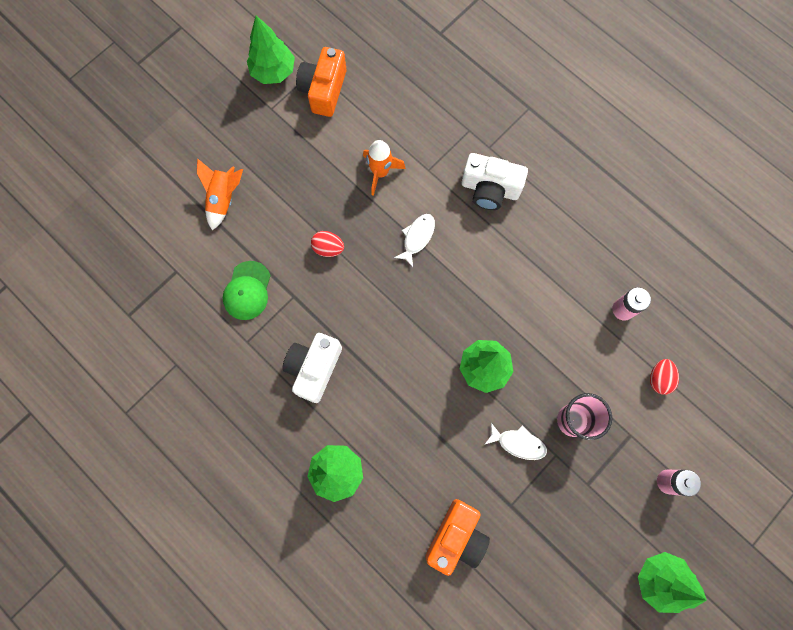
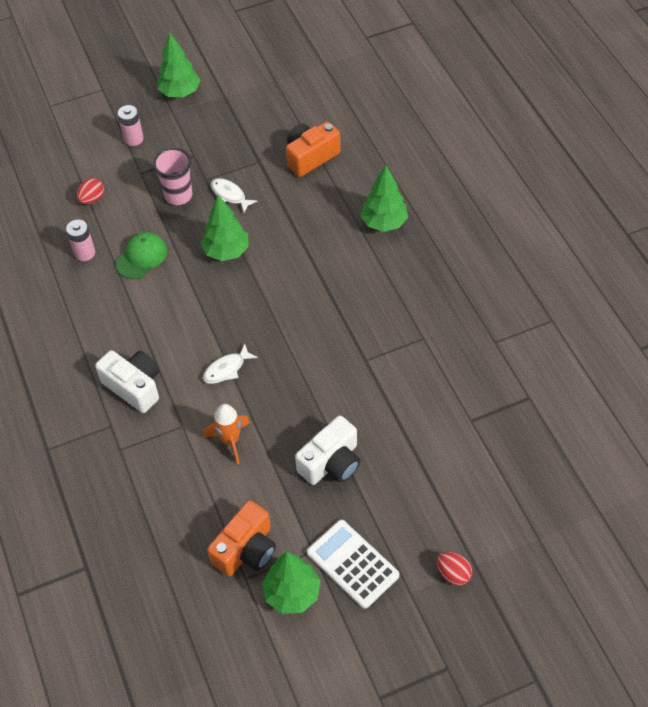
camera: 155 degrees left, 20 degrees down
orange rocket [197,158,243,230] -> none
green cap [223,261,271,320] -> green cap moved to [115,232,167,279]
white camera [282,333,342,403] -> white camera moved to [295,416,360,485]
red egg [311,231,344,257] -> red egg moved to [437,552,472,586]
none -> white calculator [307,520,399,609]

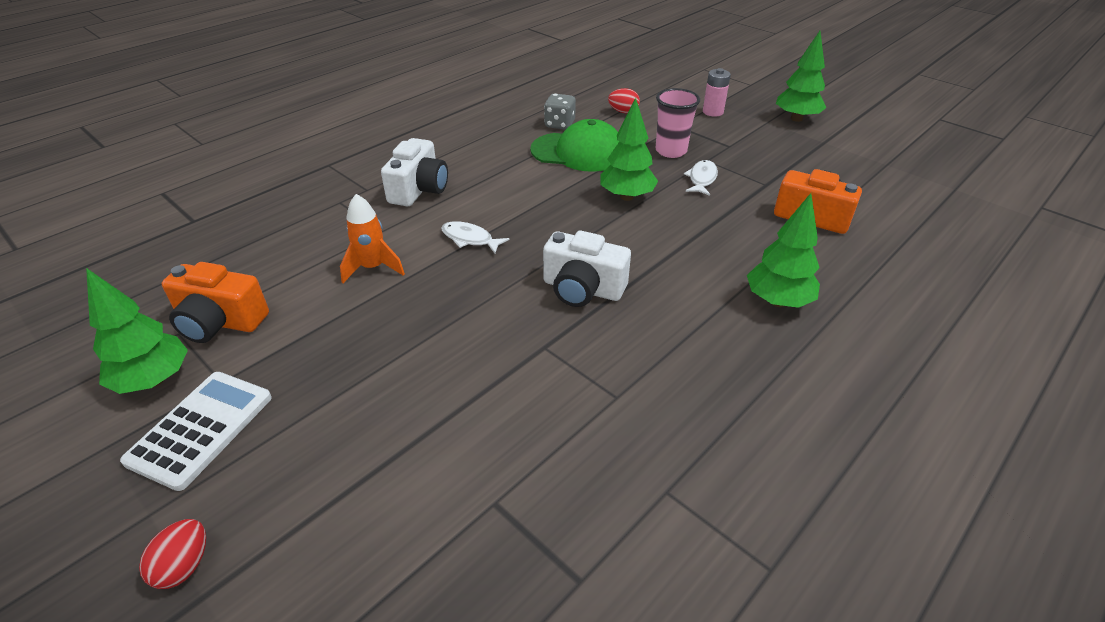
camera: 65 degrees right, 15 degrees down
pink battery [66,220,95,261] -> grey dice [544,93,576,130]
green cap [115,232,167,279] -> green cap [530,119,619,172], size x1.53
white camera [295,416,360,485] -> white camera moved to [543,231,631,307]

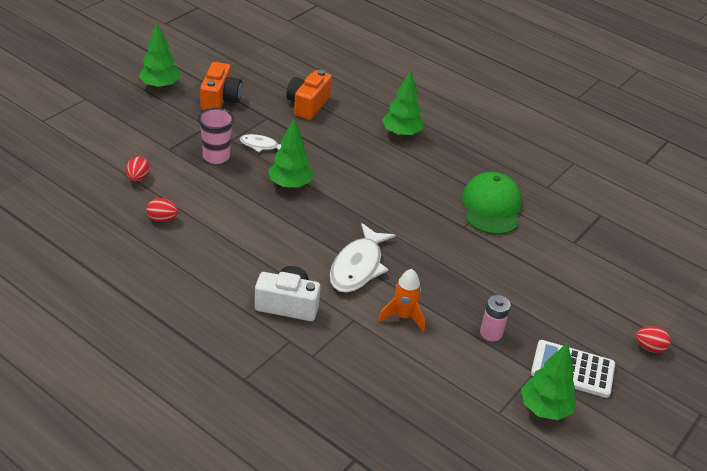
camera: 100 degrees left, 0 degrees up
orange camera [162,262,269,343] -> orange camera moved to [200,62,242,110]
white fish [441,221,509,253] -> white fish [330,223,395,293], size x1.84
green cap [530,119,619,172] -> green cap moved to [462,172,522,235]
white camera [543,231,631,307] -> none
grey dice [544,93,576,130] -> red egg [146,198,178,222]
pink battery [703,68,731,117] -> pink battery moved to [480,295,511,341]

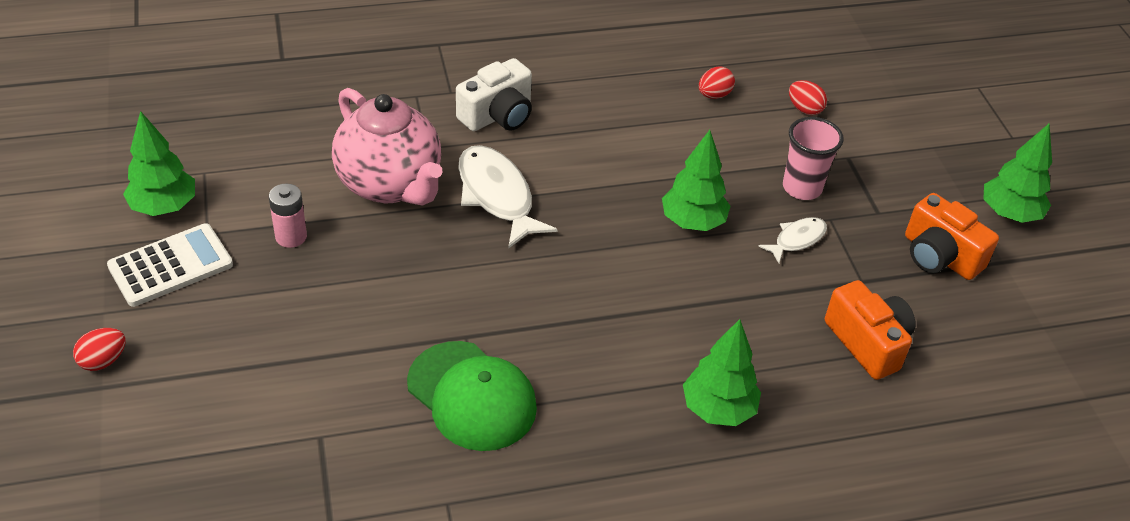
camera: 130 degrees right, 5 degrees up
orange rocket [378,269,425,332] -> pink teapot [332,88,443,205]

